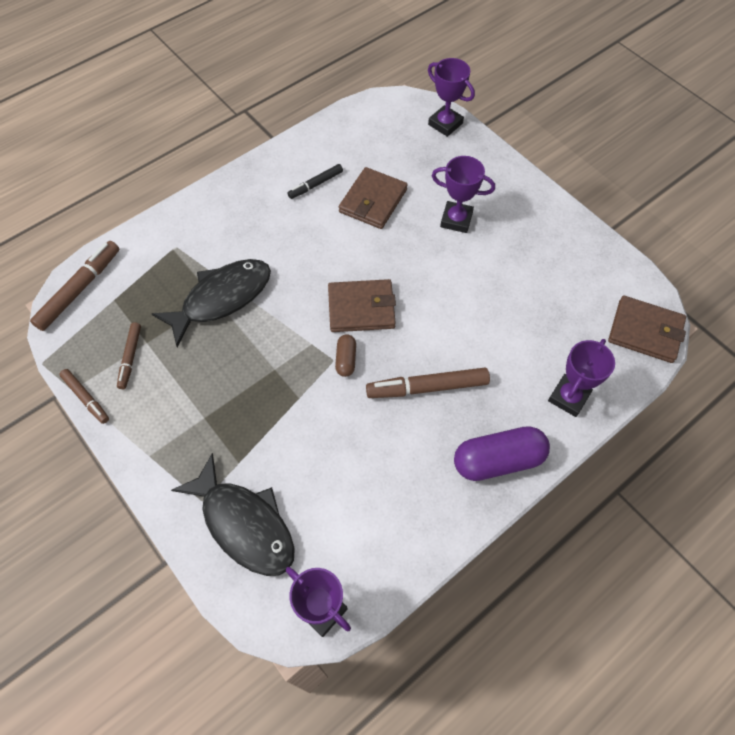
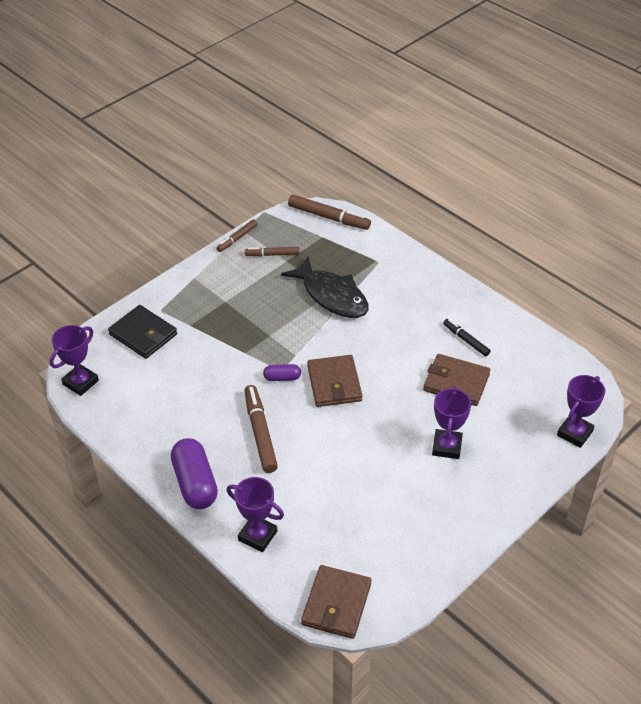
camera: 85 degrees right, 15 degrees down
black fish [171,453,295,576] -> black wallet [108,305,177,359]
brown capsule [335,334,356,377] -> purple capsule [263,364,301,381]

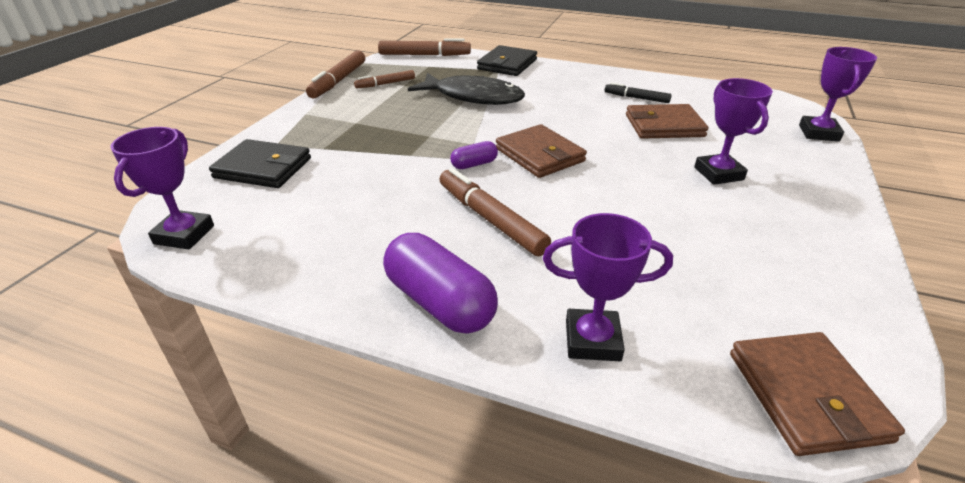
camera: 25 degrees left, 10 degrees down
brown marker [216,219,258,252] -> brown marker [306,50,365,99], size x1.66
none -> black wallet [477,45,537,76]

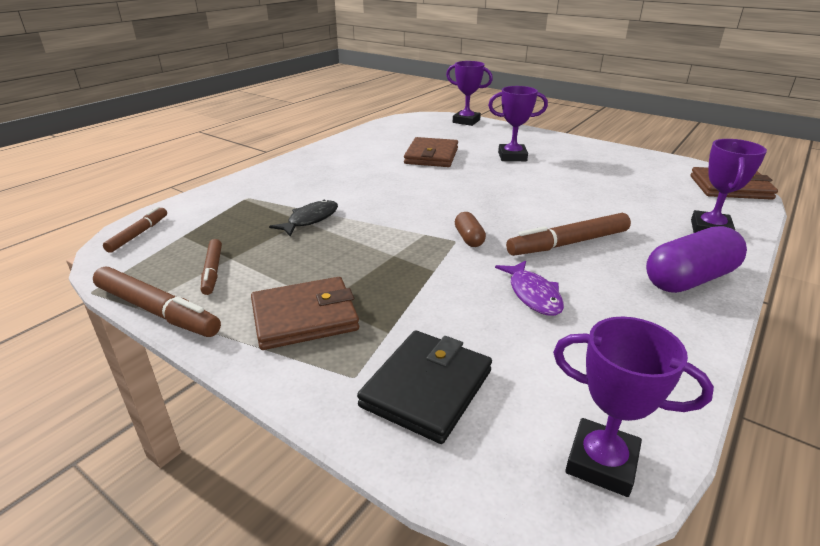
camera: 75 degrees left, 5 degrees down
brown marker [378,38,471,56] -> brown marker [103,207,167,253], size x0.60
black fish [408,73,525,105] -> black fish [269,200,338,236], size x0.56
purple capsule [450,141,498,169] -> brown capsule [455,212,486,247]
black wallet [477,45,537,76] -> none
brown wallet [496,124,587,178] -> brown wallet moved to [251,277,359,350]
black marker [605,82,672,103] -> none
none -> purple fish [495,261,564,316]

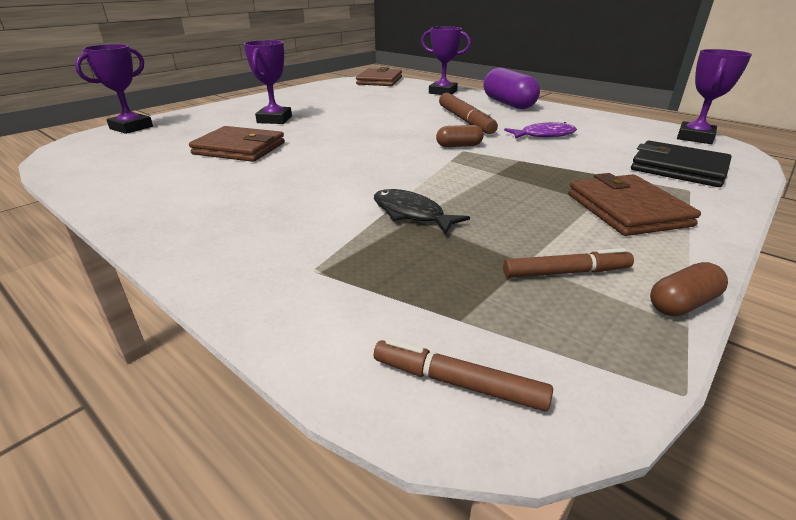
camera: 85 degrees left, 0 degrees up
brown marker [93,267,221,337] -> brown capsule [650,262,728,317]

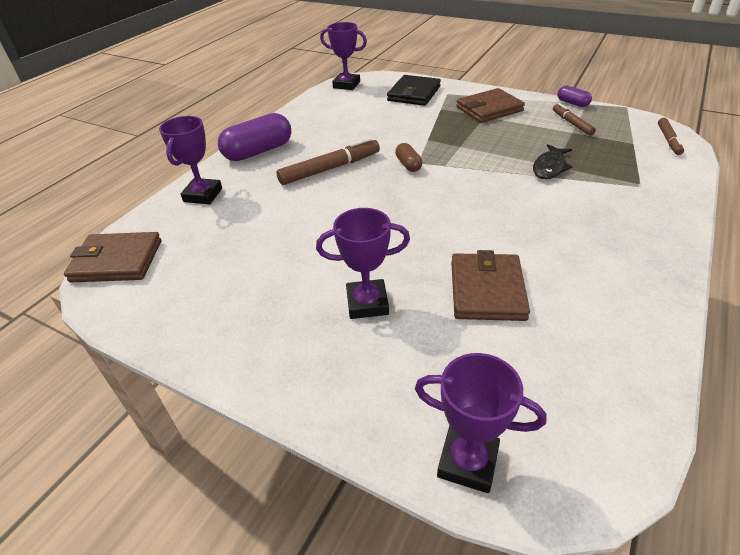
camera: 100 degrees left, 10 degrees up
purple fish [504,122,577,139] -> none
brown capsule [650,262,728,317] -> purple capsule [557,86,592,107]

